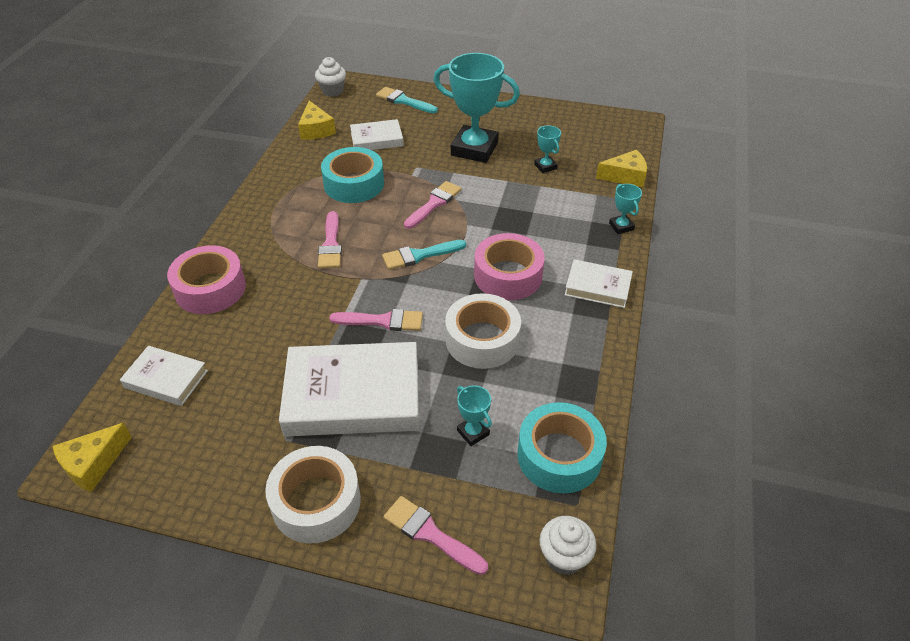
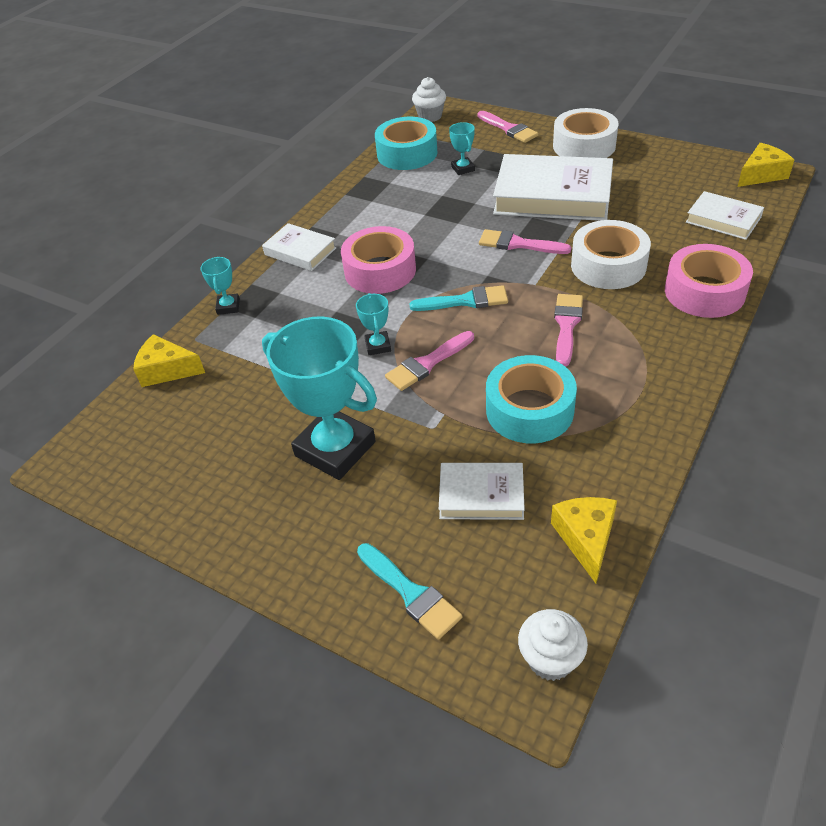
camera: 160 degrees left, 0 degrees up
white tape [445,293,521,369] -> white tape moved to [571,220,651,289]
turquoise trophy [534,125,561,173] -> turquoise trophy moved to [356,293,391,355]

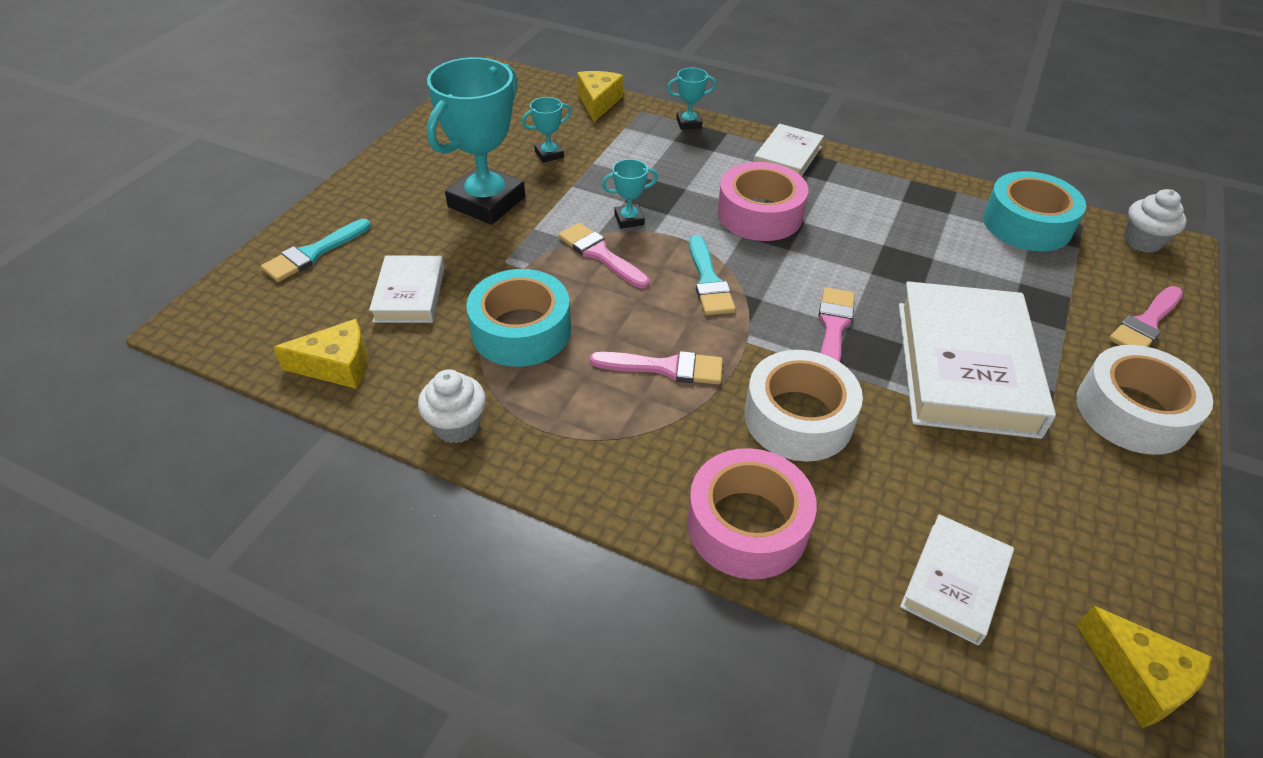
camera: 80 degrees right, 0 degrees up
turquoise trophy [449,122,475,175] -> turquoise trophy moved to [522,97,572,163]
white cupcake [518,609,588,681] -> white cupcake moved to [418,369,486,443]

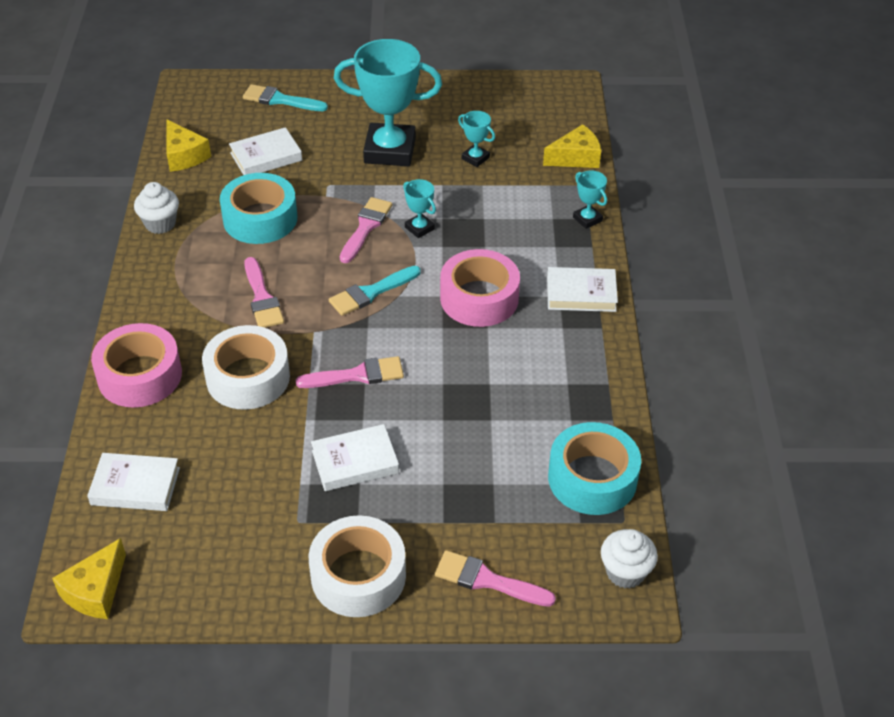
camera: 65 degrees right, 0 degrees up
white book [899,281,1056,439] -> white book [311,424,399,491], size x0.52

